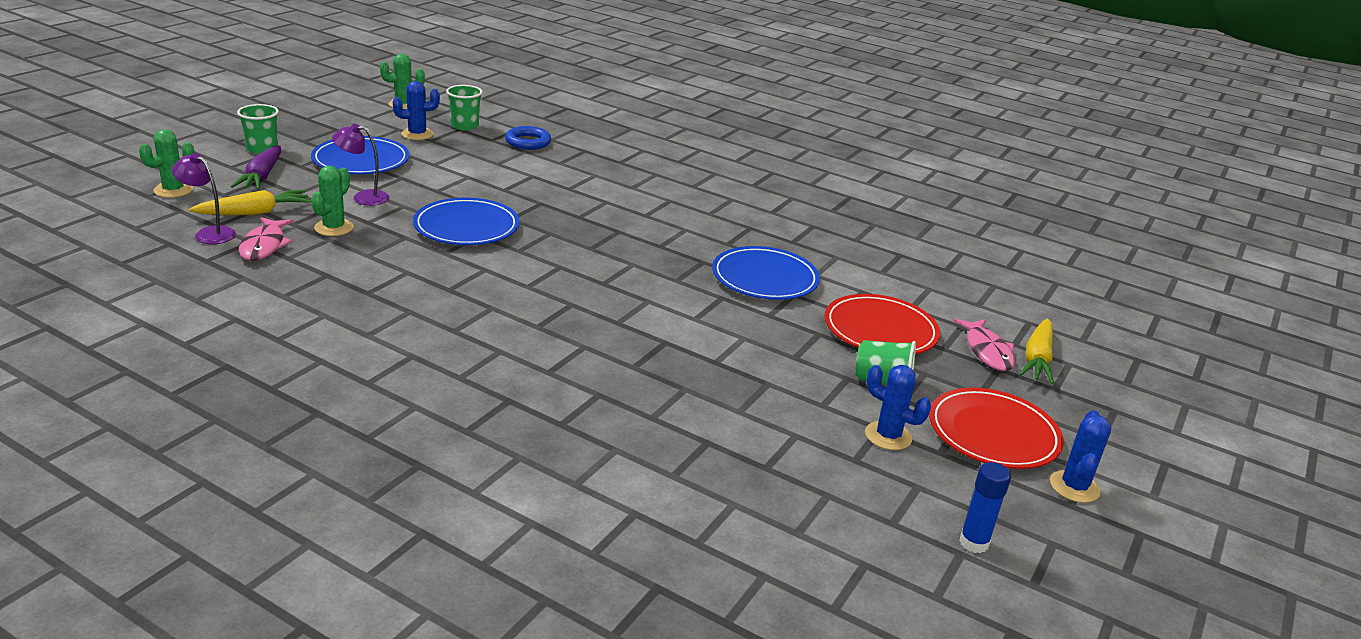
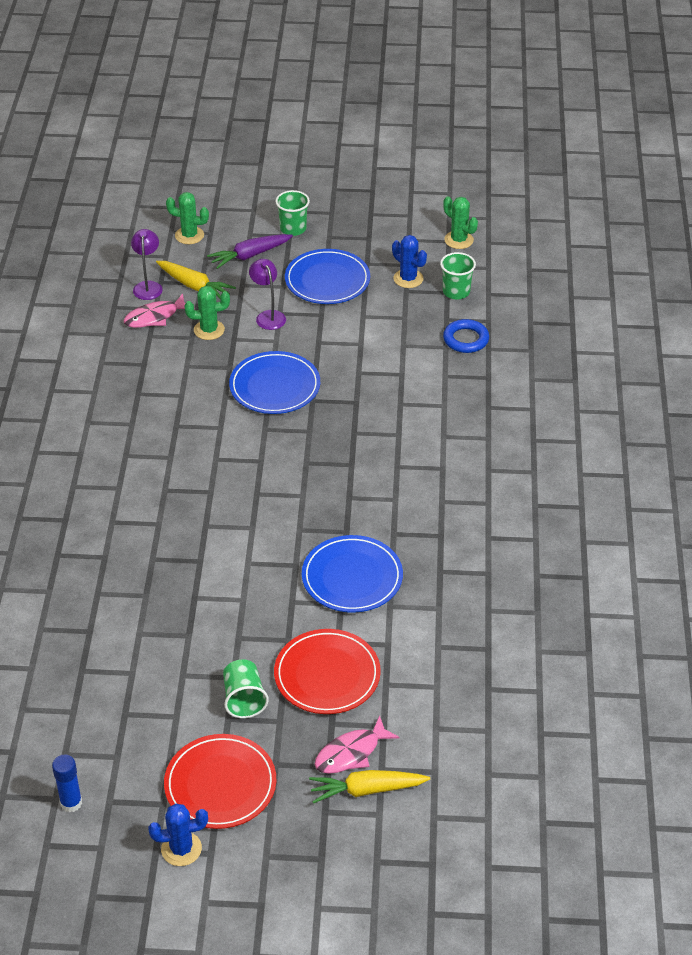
camera: 65 degrees right, 15 degrees up
blue cactus [865,365,931,450] -> none

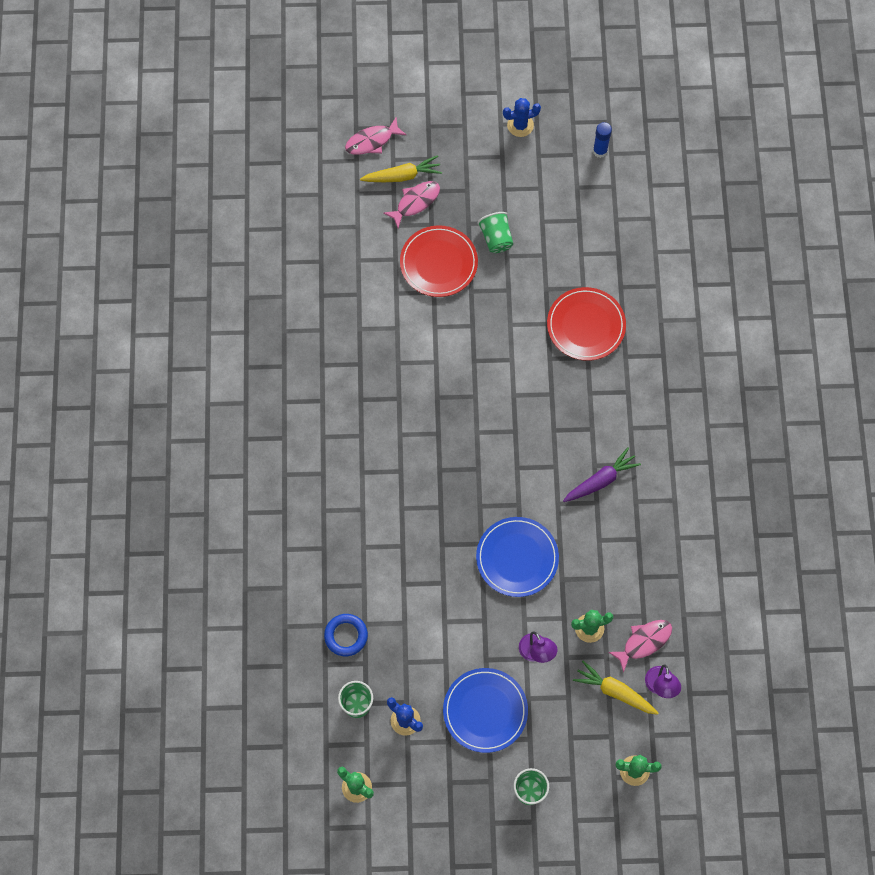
camera: 175 degrees right, 25 degrees up
red plate [164,734,276,829] -> red plate moved to [547,287,626,361]
purple carrot [207,234,293,269] -> purple carrot moved to [563,448,641,502]
blue plate [302,535,403,613] -> none
none -> pink fish [345,118,407,155]

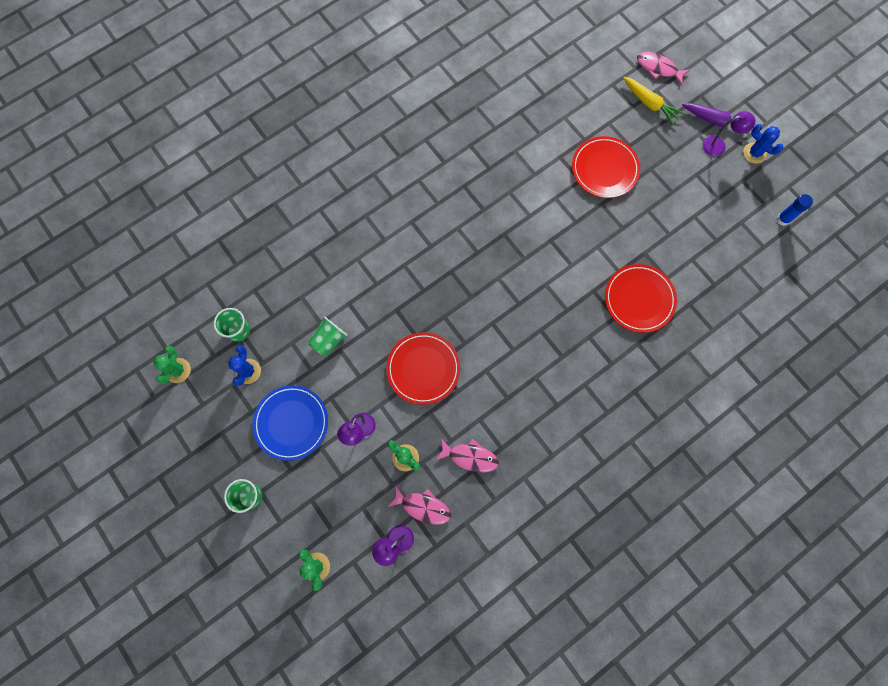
camera: 55 degrees right, 5 degrees up
blue ring [324,614,368,656] -> none
pink fish [383,181,440,228] -> pink fish moved to [436,438,499,472]
blue plate [476,517,559,597] -> red plate [386,332,460,405]
green cup [477,212,513,253] -> green cup moved to [308,316,348,356]
purple carrot [563,448,641,502] -> purple carrot moved to [682,103,749,135]
yellow carrot [573,661,658,715] -> none
none -> purple lamp [702,111,756,156]

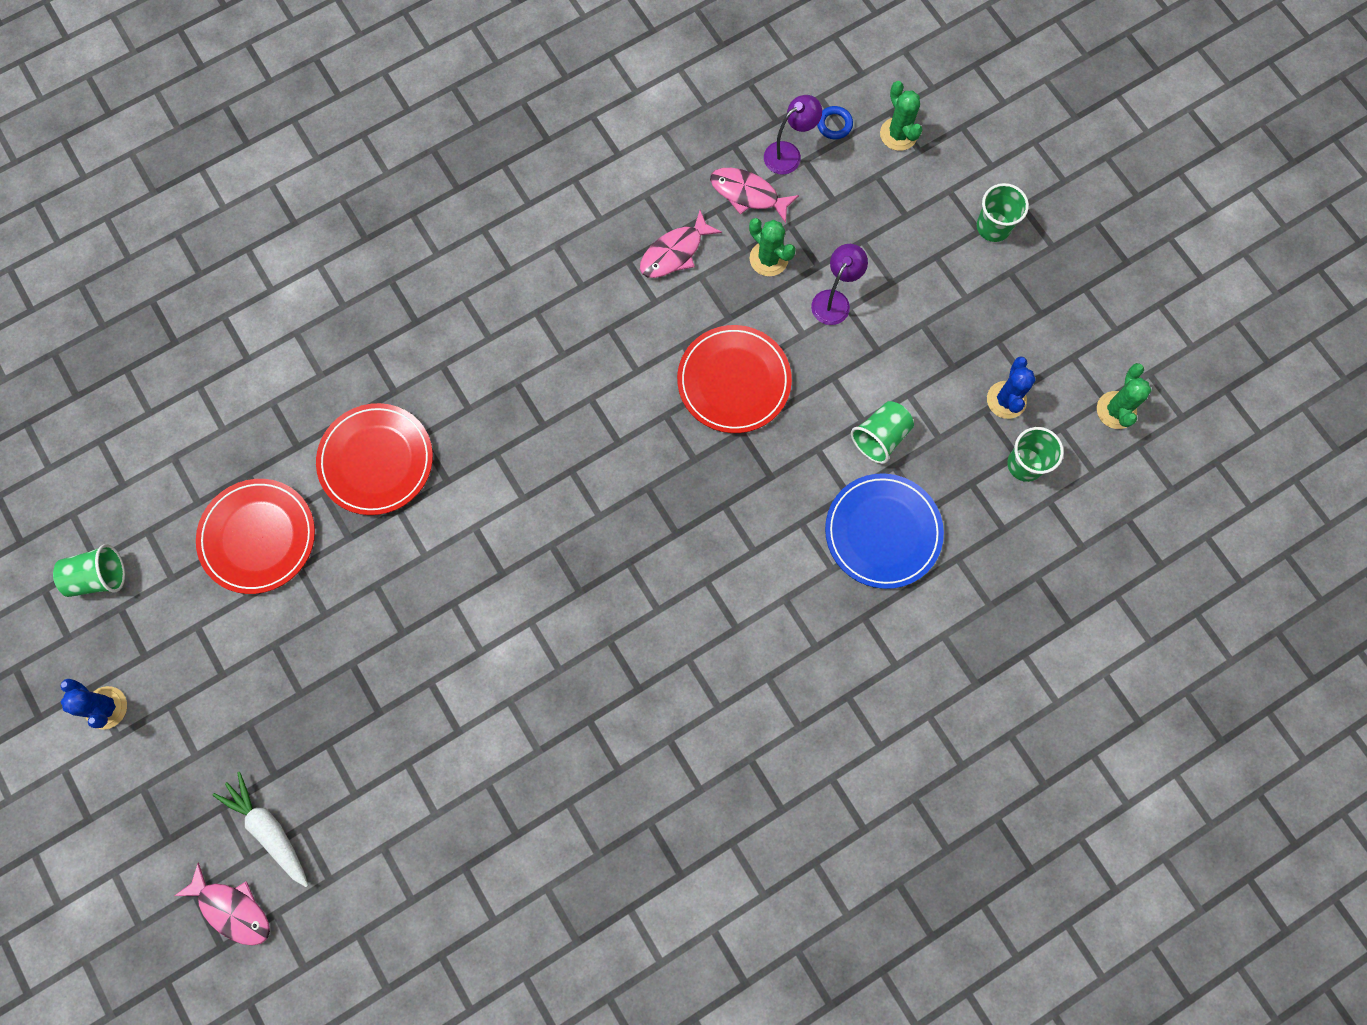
camera: 175 degrees left, 0 degrees up
blue plate [252,385,328,461] -> blue plate moved to [825,473,944,589]
pink fish [436,438,499,472] -> pink fish turned 60 degrees counterclockwise [640,210,722,278]
red plate [572,136,640,198] -> red plate moved to [196,479,315,594]
yellow carrot [623,77,684,125] -> white carrot [213,772,308,887]
purple carrot [682,103,749,135] -> none
purple lamp [702,111,756,156] -> none
blue glue stick [777,194,813,226] -> green cup [53,544,125,597]
none -> blue ring [817,106,853,139]

